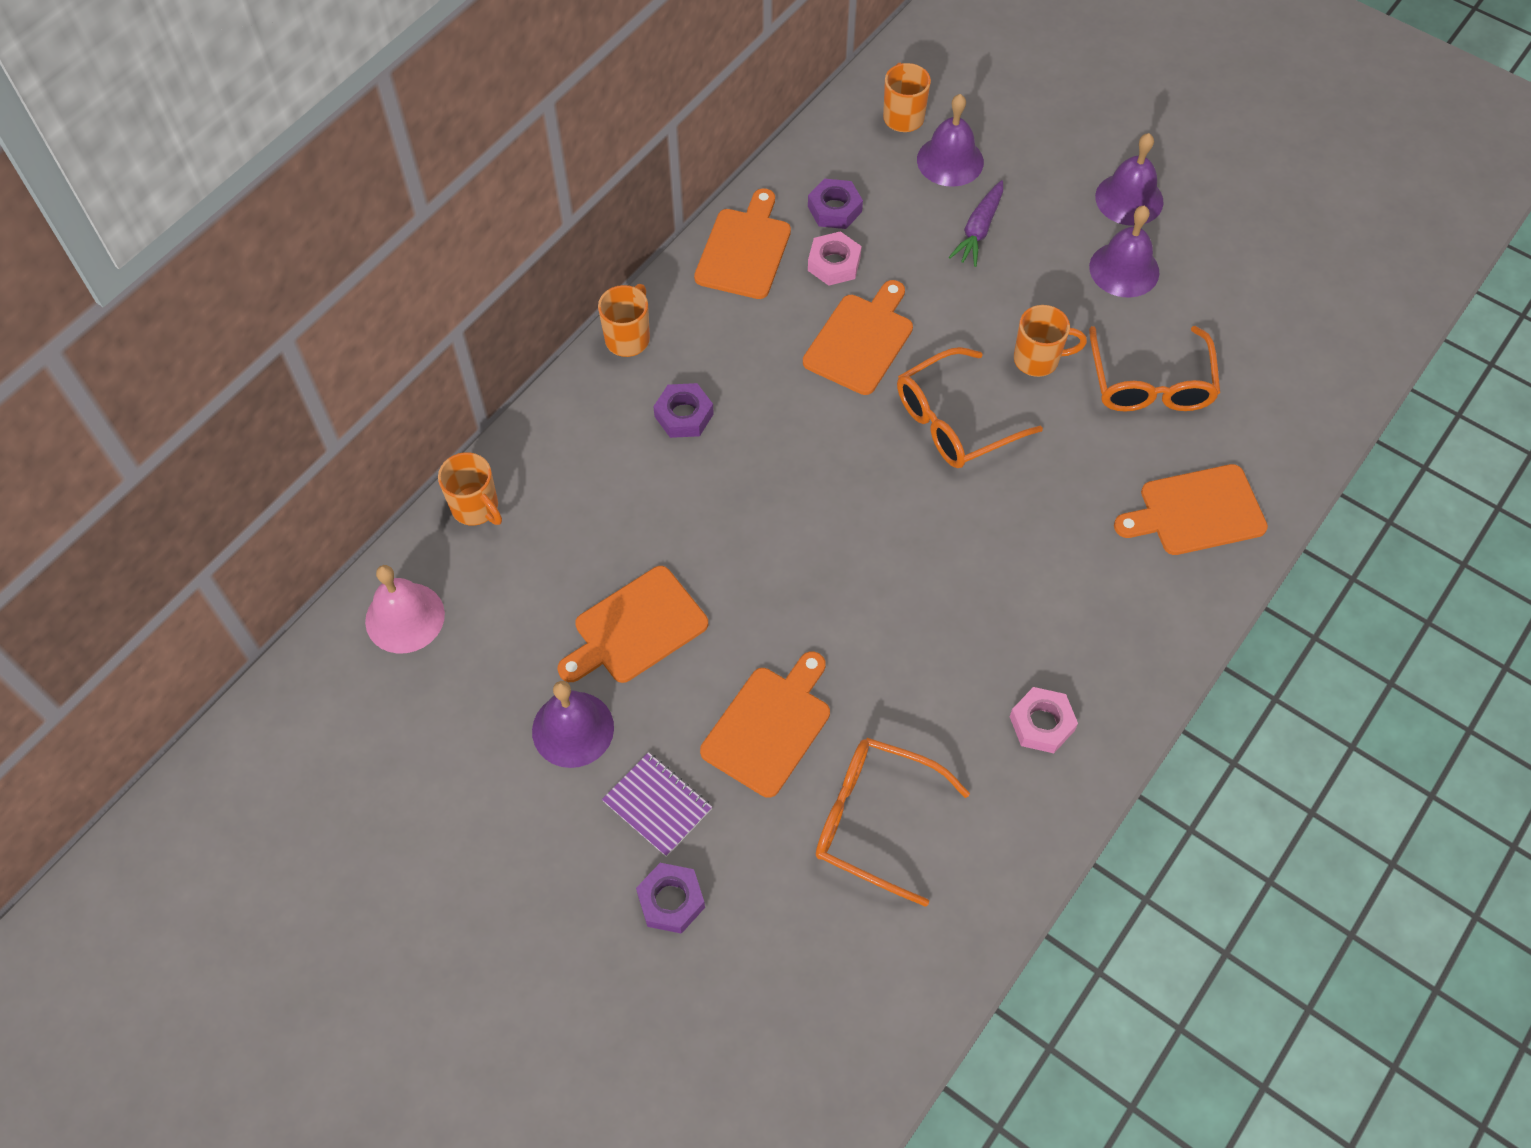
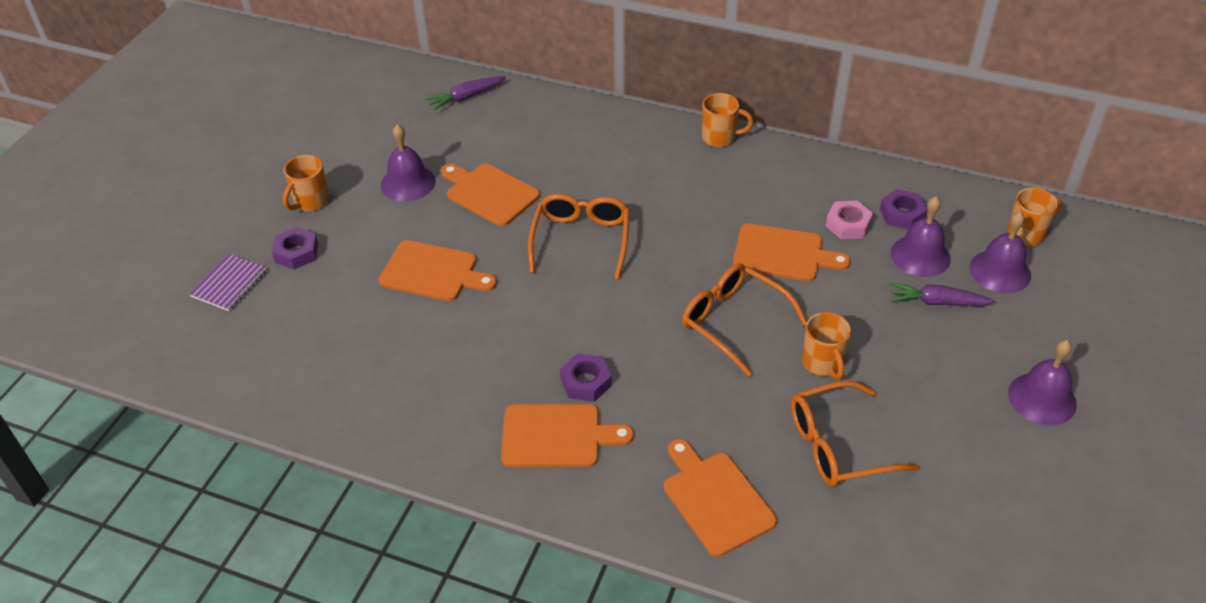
camera: 75 degrees right, 15 degrees down
pink bell [365,565,445,654] -> purple carrot [425,77,506,110]
orange mug [438,452,502,525] -> orange mug moved to [283,155,329,211]
purple notebook [602,752,712,857] -> purple notebook moved to [190,254,267,311]
purple nut [653,383,714,438] -> purple nut moved to [560,353,612,402]
orange cutting board [694,188,791,299] -> orange cutting board moved to [501,404,634,467]
orange glasses [816,738,970,907] -> orange glasses moved to [528,194,630,279]
pink nut [1010,687,1078,753] -> none
purple bell [1089,206,1159,298] -> purple bell moved to [891,196,951,277]

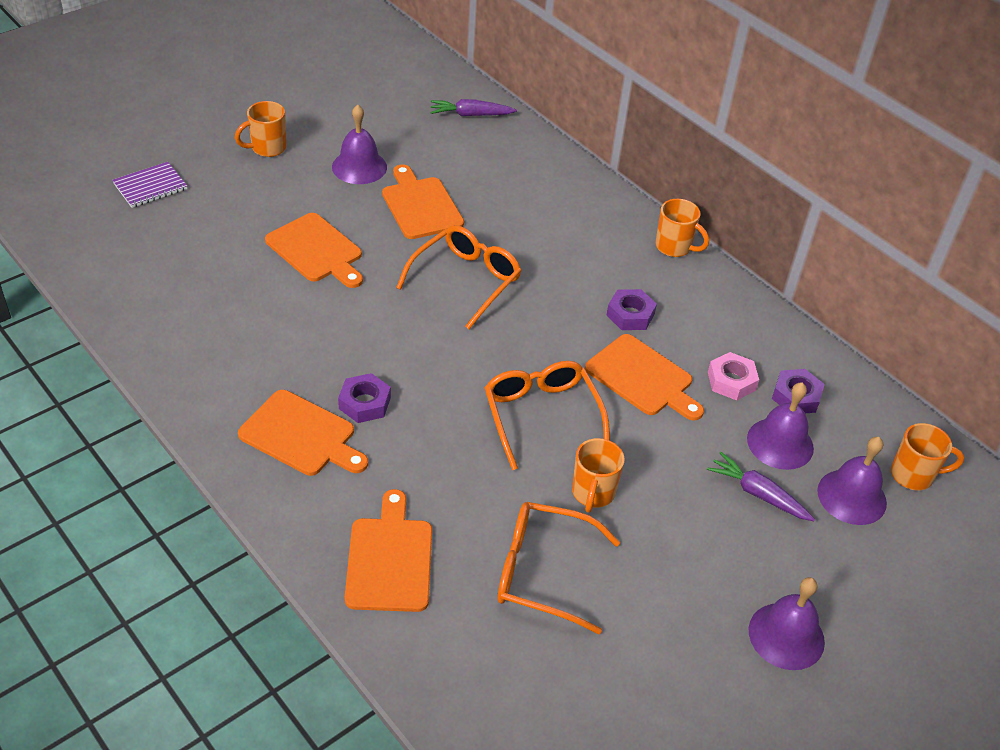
camera: 25 degrees right, 0 degrees up
purple nut [272,227,318,270] -> purple nut moved to [606,289,657,330]

